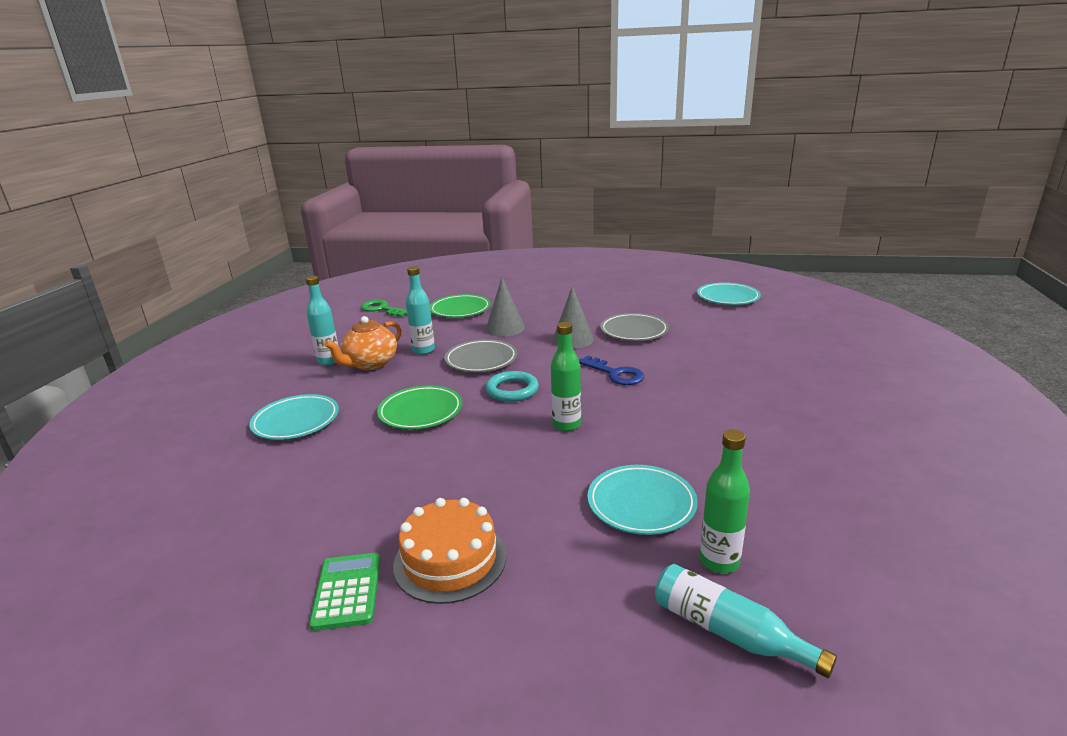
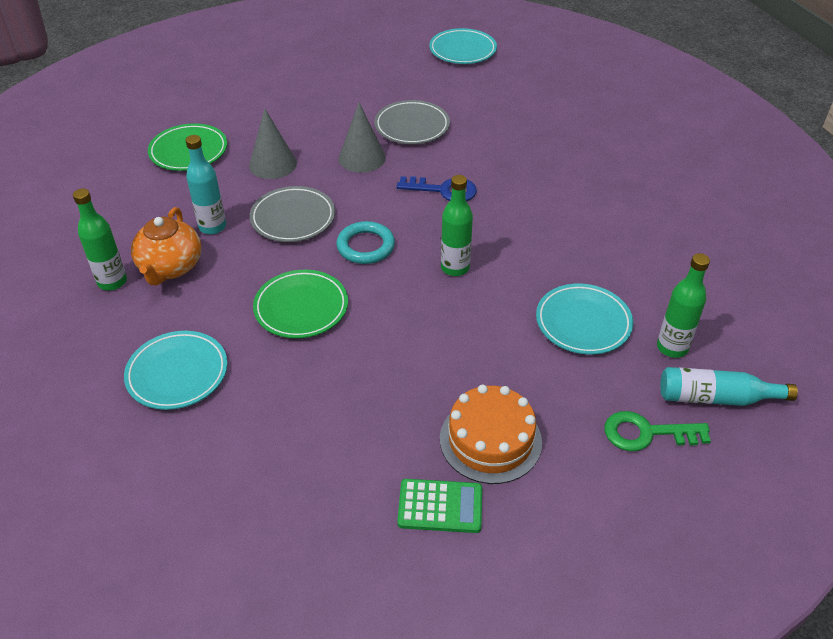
camera: 35 degrees left, 20 degrees up
turquoise bottle [306,276,338,365] -> green bottle [73,189,127,291]
green calculator [309,553,380,631] -> green calculator turned 135 degrees clockwise [397,479,482,533]
green key [361,300,407,317] -> green key moved to [605,411,711,451]

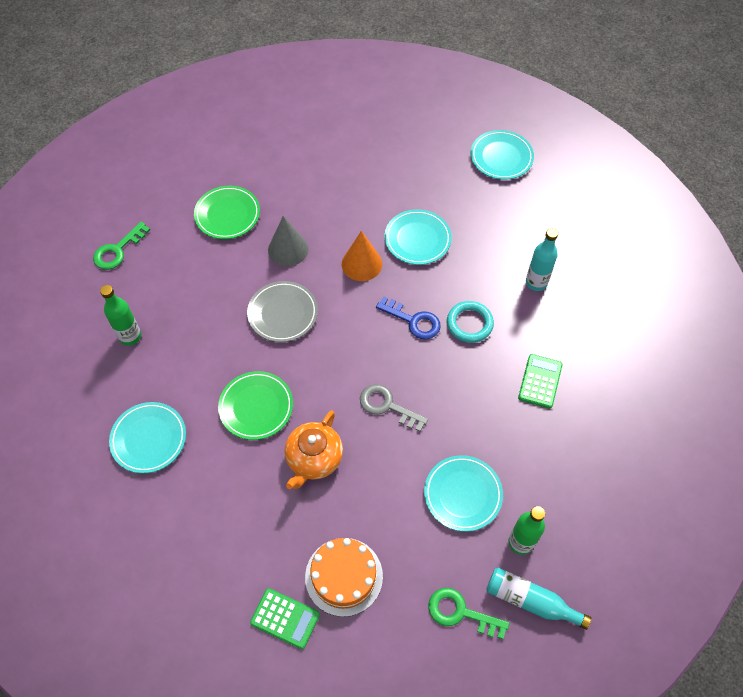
camera: 20 degrees right, 15 degrees up
orange teapot [131,207,202,285] -> orange teapot moved to [285,411,343,489]
turquoise bottle [186,135,226,234] -> turquoise bottle moved to [526,228,558,291]
turquoise ring [336,221,395,264] -> turquoise ring moved to [447,301,494,343]
grey cone [339,102,386,173] -> orange cone [342,231,382,281]
grey plate [374,100,450,144] -> turquoise plate [385,209,452,265]
green bottle [441,175,473,276] -> grey key [360,384,428,432]
none -> green key [93,222,150,270]
none -> green calculator [518,354,563,409]

